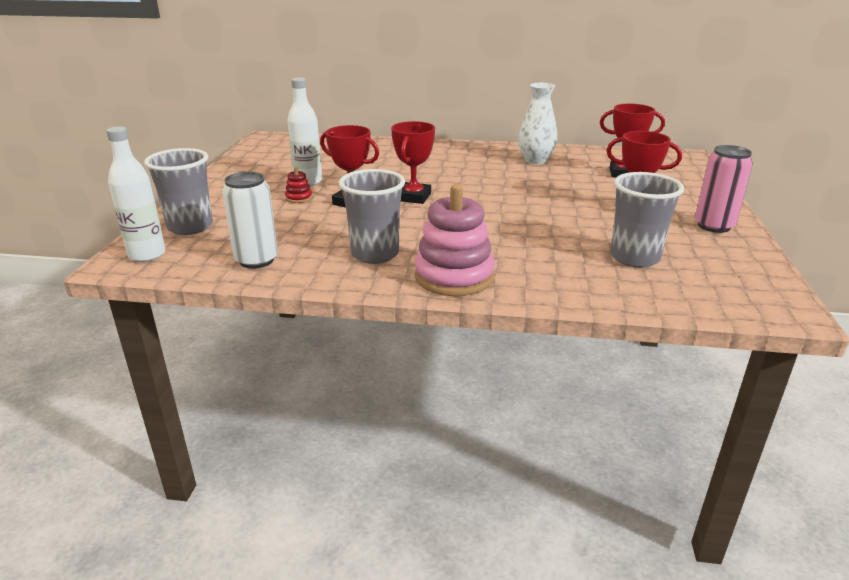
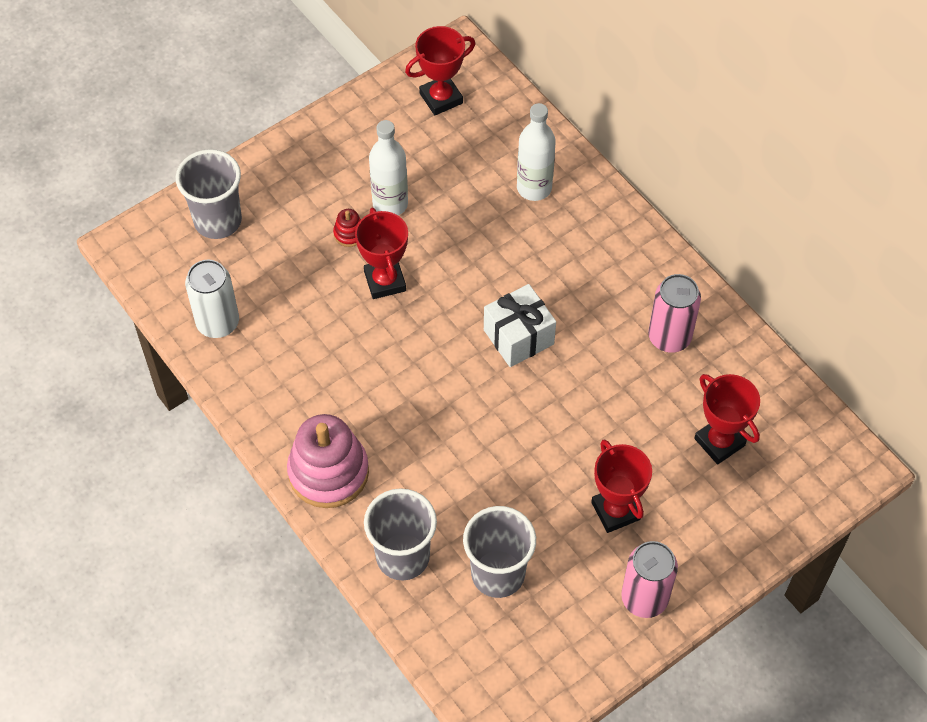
camera: 45 degrees right, 30 degrees up
white bottle [106,126,166,262] -> white bottle moved to [517,103,556,201]
grey cup [339,169,405,264] -> grey cup moved to [364,488,437,581]
red trophy [391,121,435,204] -> red trophy moved to [405,26,476,115]
white vase [518,83,557,164] -> pink can [648,274,701,353]
none -> white gift [484,284,556,367]

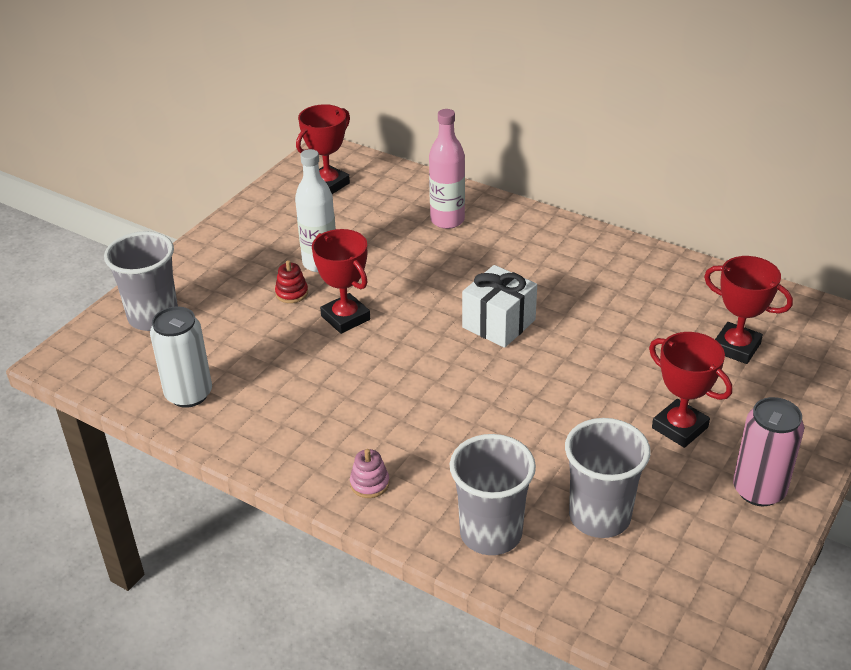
camera: 20 degrees left, 20 degrees down
pink stacking toy [287,414,369,508] -> pink stacking toy [350,449,390,498], size x0.43
white bottle [517,103,556,201] -> pink bottle [429,109,465,229]
pink can [648,274,701,353] -> none

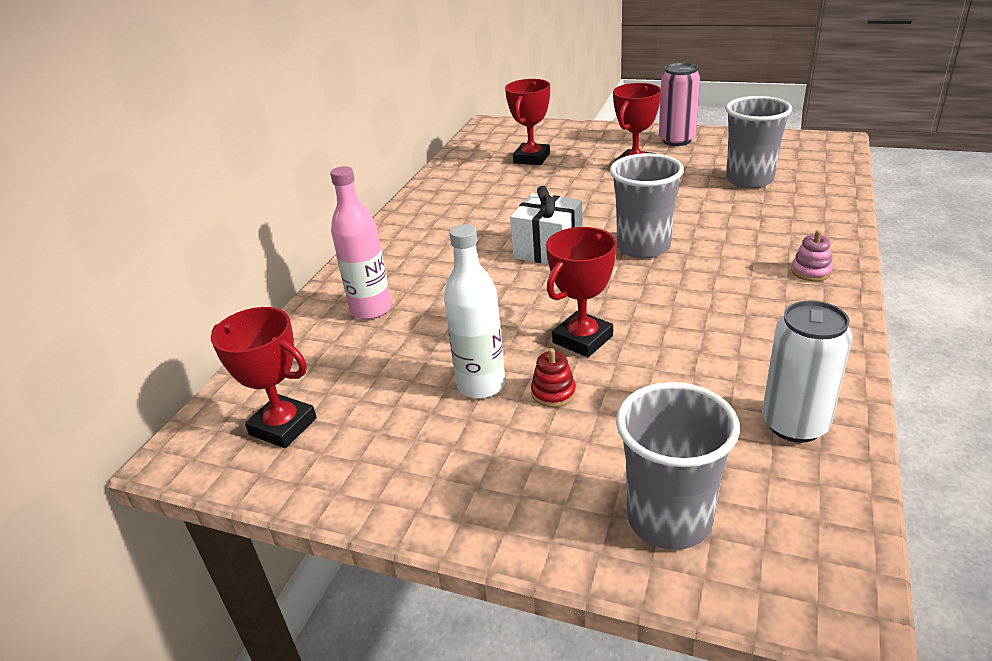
camera: 100 degrees left, 5 degrees down
grey cup [450,434,536,555] -> grey cup moved to [610,153,684,259]

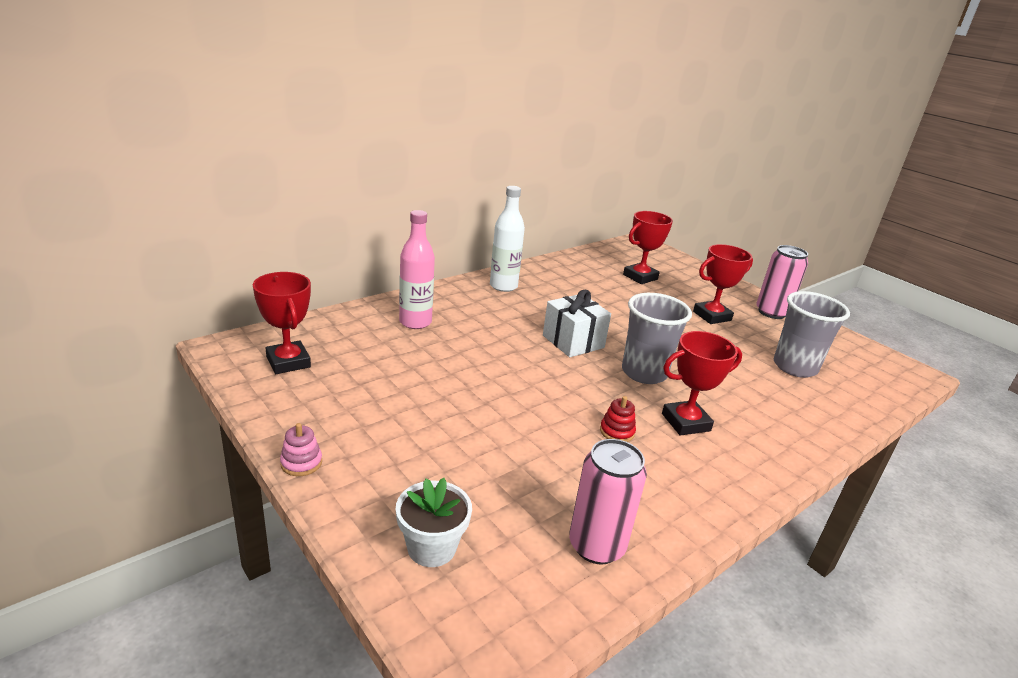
camera: 25 degrees right, 5 degrees down
white bottle [444,224,506,399] -> white bottle moved to [490,186,525,292]
red stacking toy [531,348,576,407] -> red stacking toy moved to [600,396,636,442]
red trophy [546,227,617,357] -> red trophy moved to [662,331,742,436]
grey cup [616,382,740,550] -> white flower pot [396,478,472,567]
white can [762,301,852,443] -> pink can [569,439,647,564]
pink stacking toy [791,230,833,281] -> pink stacking toy moved to [280,423,322,476]

